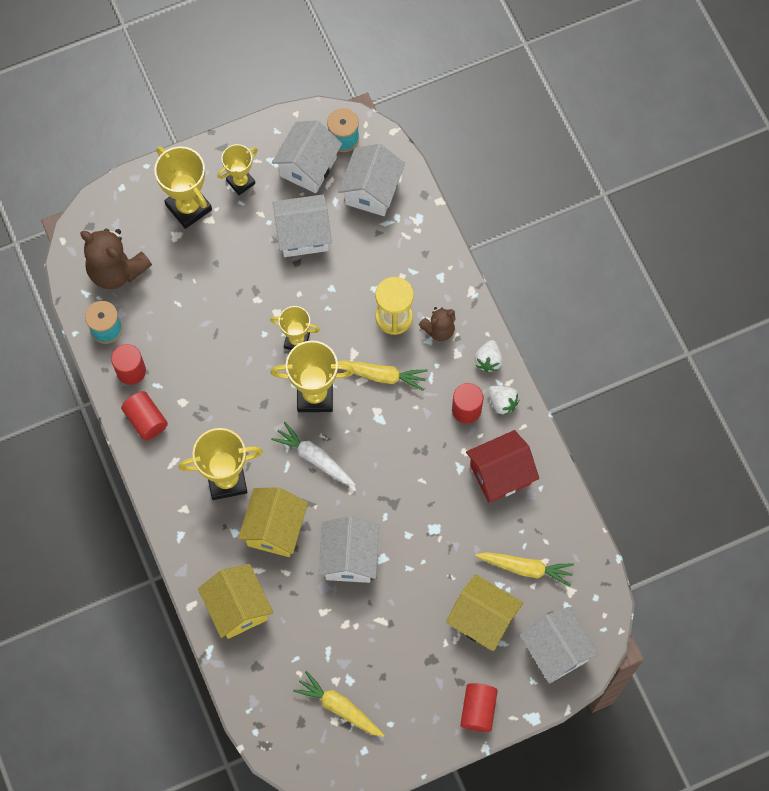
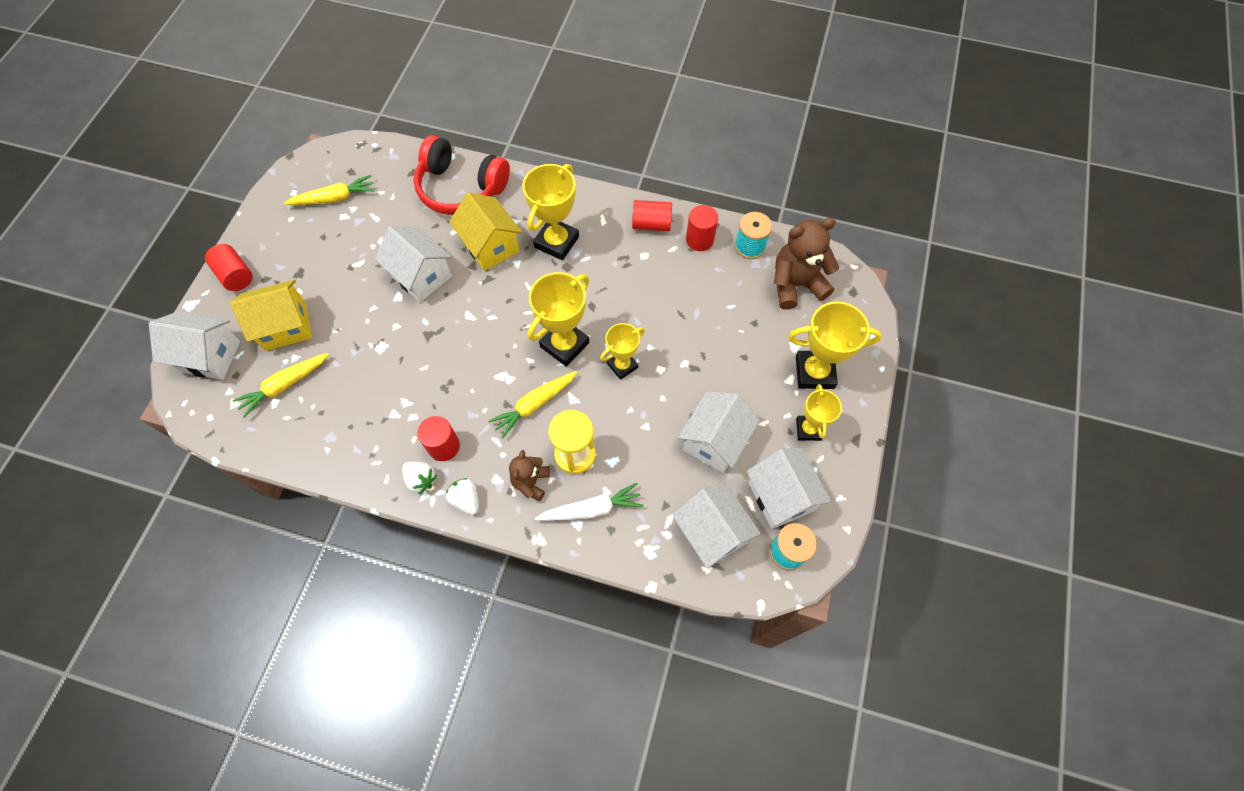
camera: 130 degrees right, 5 degrees down
yellow house [198,564,273,639] -> red headphones [413,135,510,215]
white carrot [271,422,356,486] -> white carrot moved to [535,483,643,521]
red house [466,430,539,503] -> none
white strawberry [488,386,519,415] -> white strawberry turned 135 degrees counterclockwise [402,462,437,494]

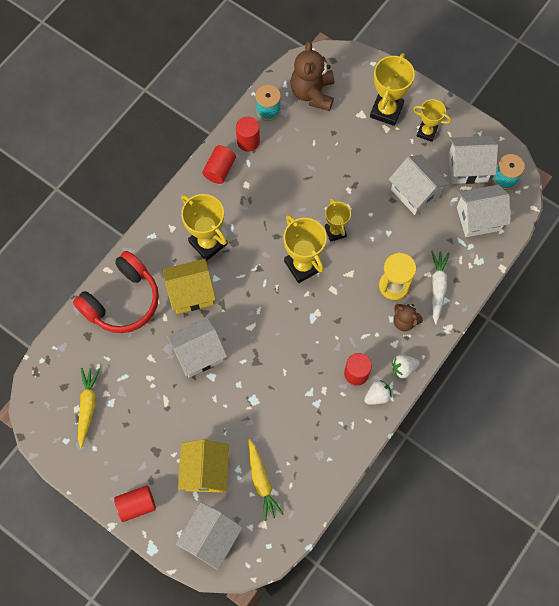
camera: 70 degrees left, 5 degrees up
yellow carrot [488,371,577,439] -> none

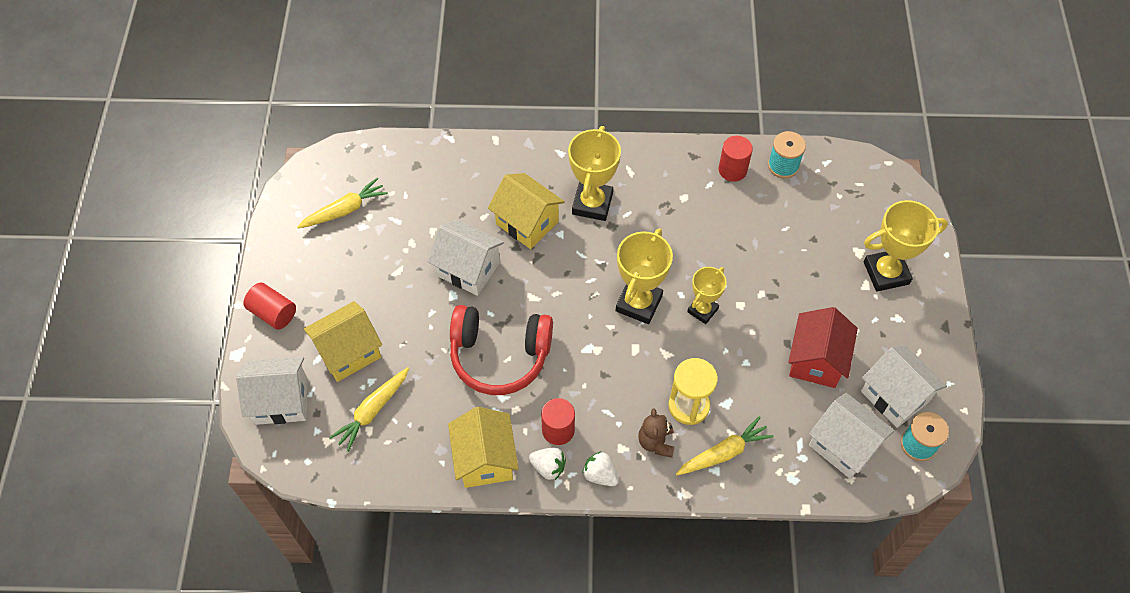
camera: 55 degrees right, 10 degrees down
red headphones [73,251,159,333] -> red headphones moved to [450,305,553,395]
red cylinder [202,145,236,184] -> none
brown teddy bear [291,41,334,111] -> none
white house [389,155,449,215] -> red house [788,307,858,388]
yellow trophy [413,99,451,142] -> none
white carrot [431,251,450,325] -> yellow carrot [676,416,774,475]
none -> yellow house [448,407,519,488]

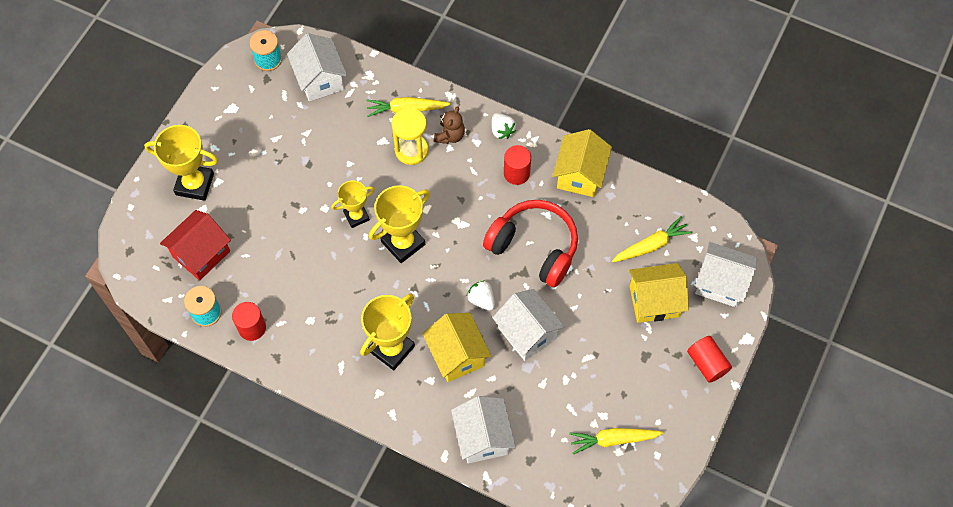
camera: 155 degrees left, 5 degrees up
white strawberry [529,448,566,480] -> white strawberry moved to [467,280,495,311]
red house [788,307,858,388] -> red house moved to [160,210,231,281]
white house [861,344,947,428] -> white house moved to [451,396,516,464]

